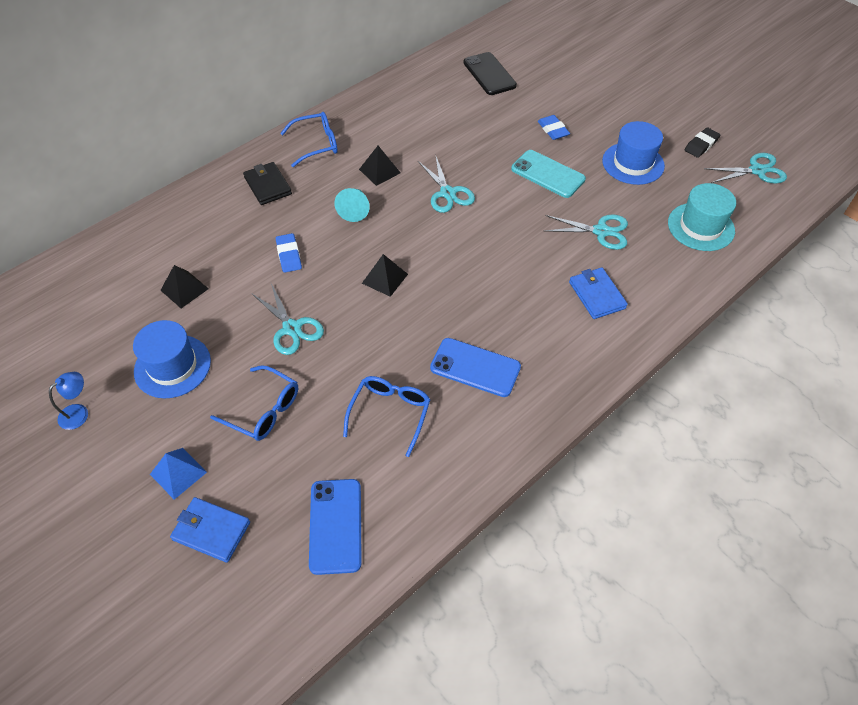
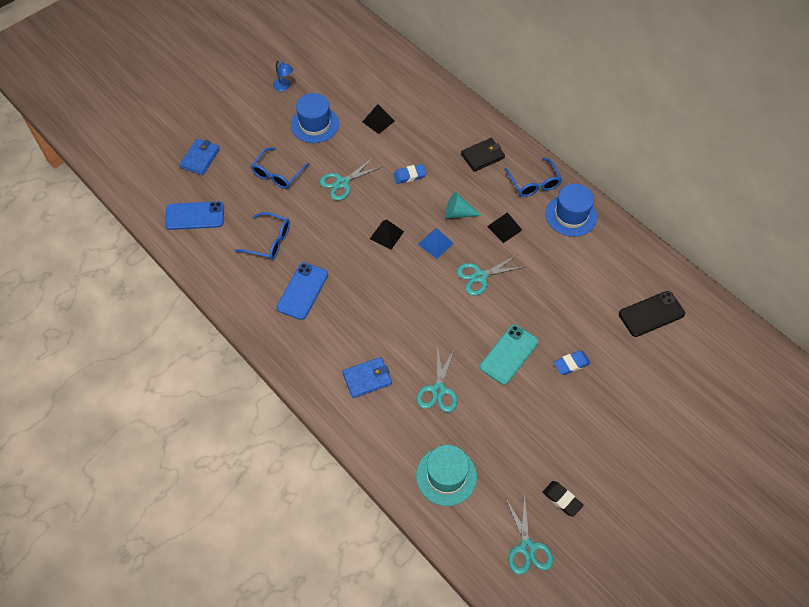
camera: 90 degrees right, 5 degrees up
blue pyramid [150,448,207,500] -> blue pyramid moved to [418,228,454,259]
blue hat [602,121,665,185] -> blue hat moved to [546,184,597,237]

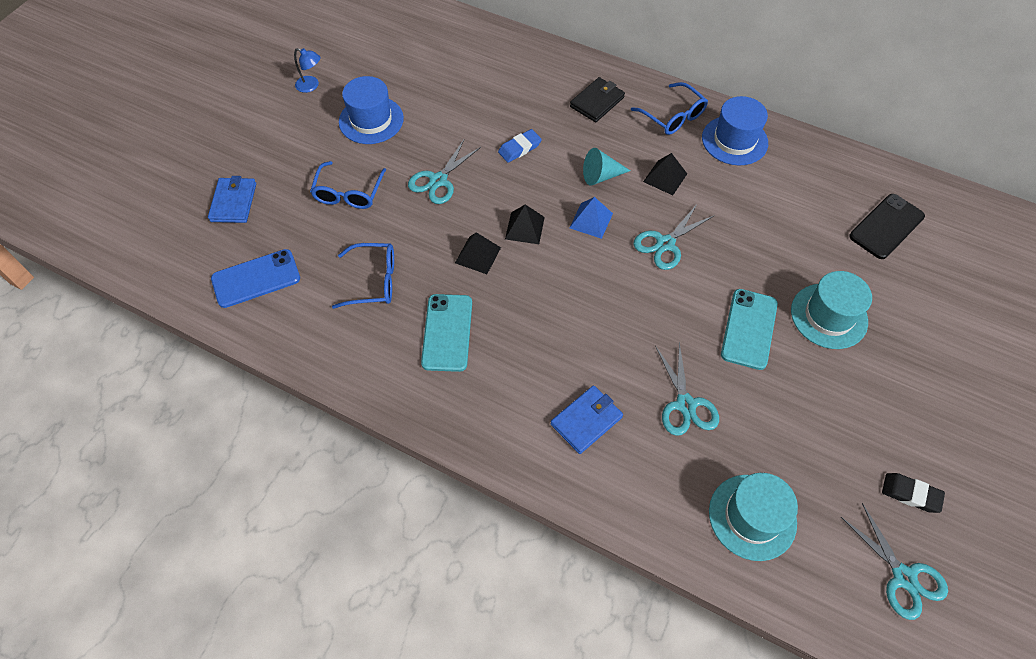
camera: 20 degrees left, 0 degrees up
blue phone [277,263,328,320] -> turquoise phone [421,294,472,372]
black pyramid [362,104,395,134] -> black pyramid moved to [455,232,501,274]
blue eraser [554,350,591,375] -> turquoise hat [791,271,872,349]

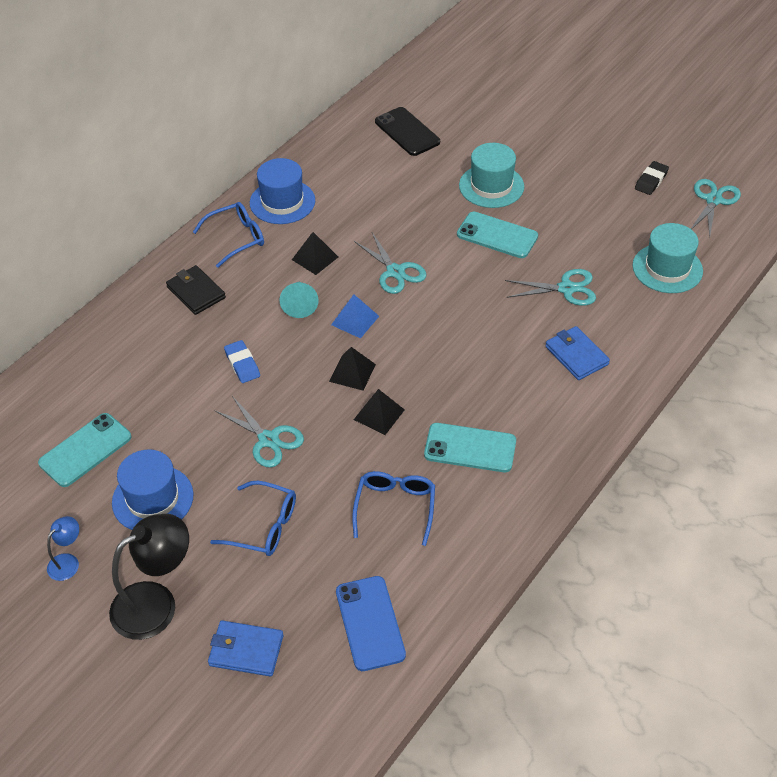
camera: 80 degrees left, 10 degrees down
turquoise scissors [841,503,948,620] -> turquoise scissors turned 45 degrees counterclockwise [691,179,741,237]
none -> turquoise phone [38,413,132,487]
none -> black lamp [109,514,189,640]

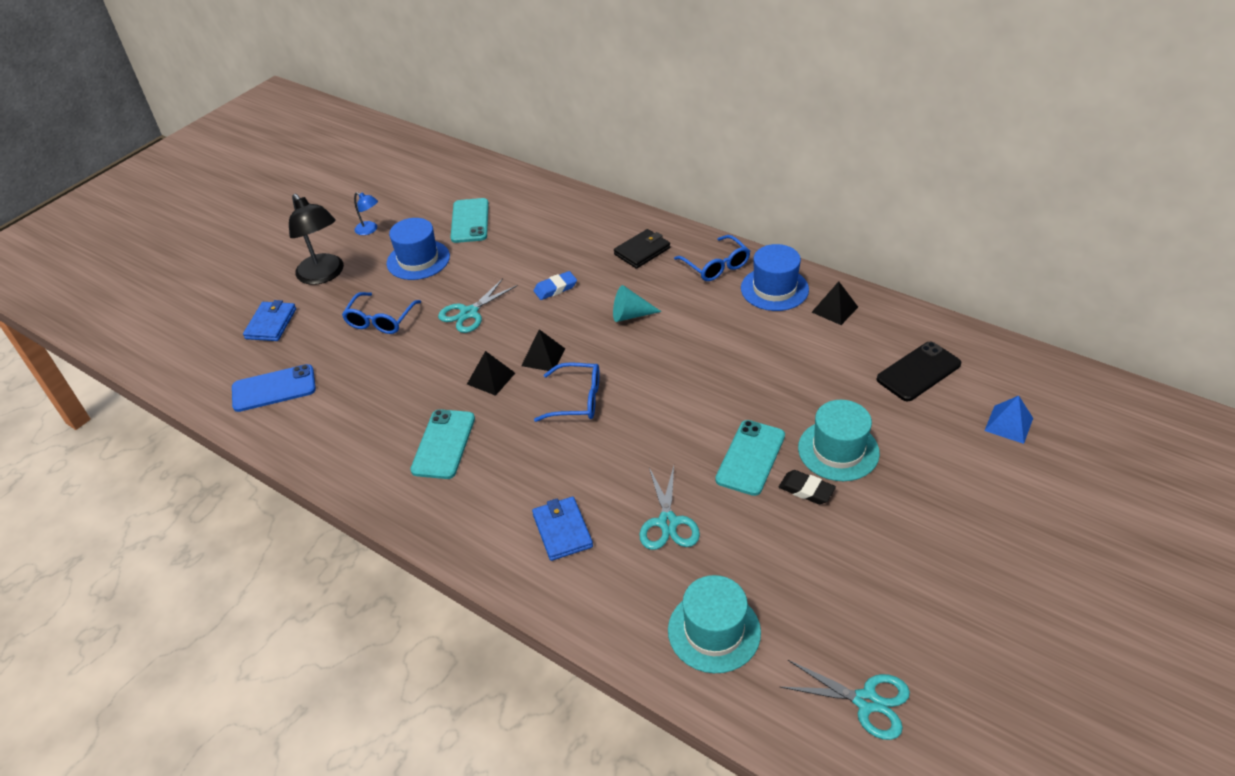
camera: 90 degrees right, 5 degrees down
turquoise phone [38,413,132,487] -> turquoise phone turned 45 degrees clockwise [451,198,489,243]
black pyramid [292,232,338,275] -> black pyramid moved to [812,281,858,325]
blue pyramid [331,294,379,338] -> blue pyramid moved to [984,396,1033,444]
blue glasses [352,471,435,546] -> blue glasses moved to [534,362,600,422]
turquoise scissors [354,233,427,294] -> none
blue wallet [545,326,610,380] -> blue wallet turned 75 degrees counterclockwise [532,497,593,561]
black eraser [635,161,669,195] -> black eraser moved to [779,470,836,504]

